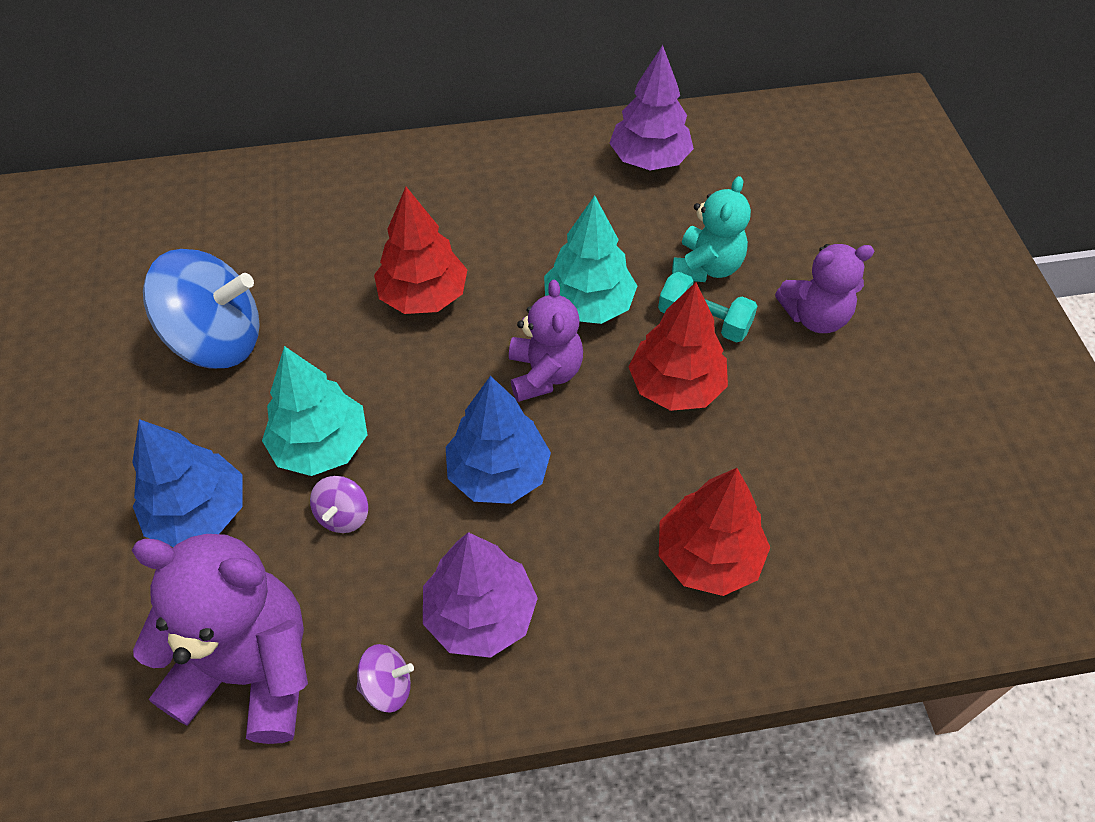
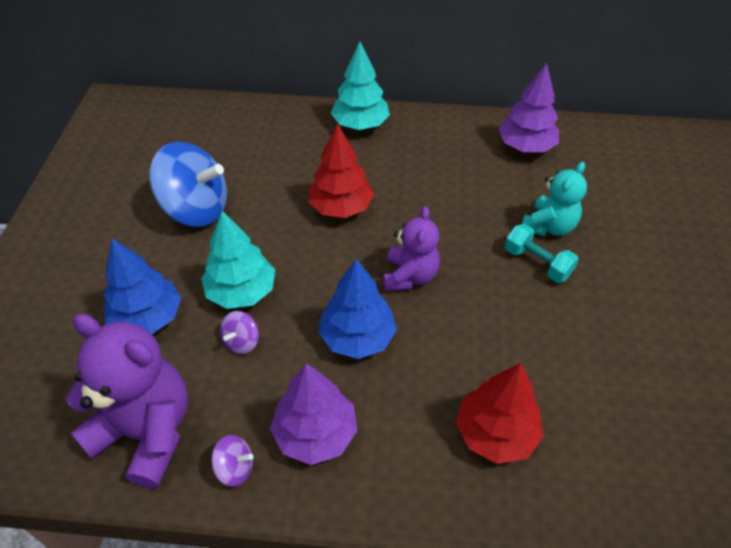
camera: 15 degrees right, 5 degrees down
turquoise tree [544,195,637,324] -> turquoise tree moved to [331,42,390,130]
red tree [629,282,728,411] -> none
purple teddy bear [775,244,874,333] -> none

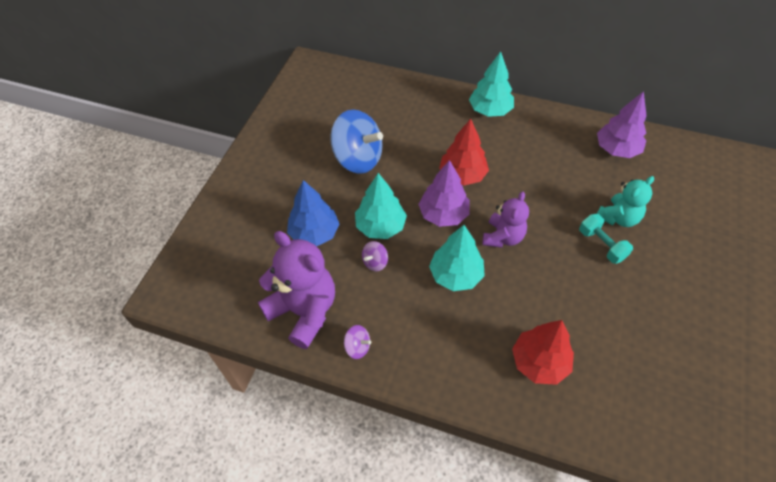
camera: 15 degrees right, 5 degrees up
purple tree [270,363,357,465] -> purple tree moved to [418,160,470,227]
blue tree [318,259,397,359] -> turquoise tree [429,225,485,291]

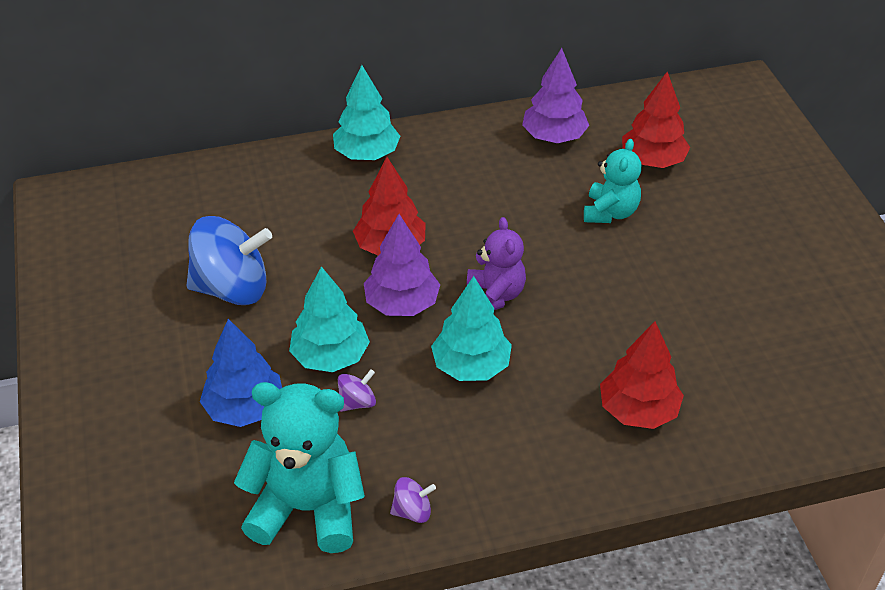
camera: 35 degrees left, 10 degrees down
purple teddy bear [258,231,335,349] -> turquoise teddy bear [234,382,365,553]
purple spinning top [362,241,388,271] -> purple spinning top turned 135 degrees counterclockwise [338,369,376,412]
turquoise dumbbell [579,214,633,264] -> none
none -> red tree [622,72,690,168]

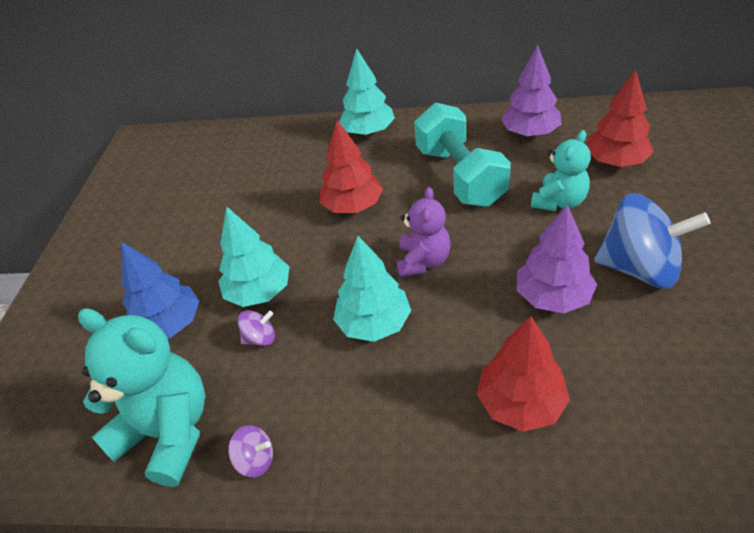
camera: 25 degrees right, 0 degrees up
blue spinning top [186,216,272,305] -> blue spinning top moved to [594,193,710,289]
purple tree [364,214,440,316] -> purple tree moved to [517,205,597,313]
none -> turquoise dumbbell [414,103,511,207]

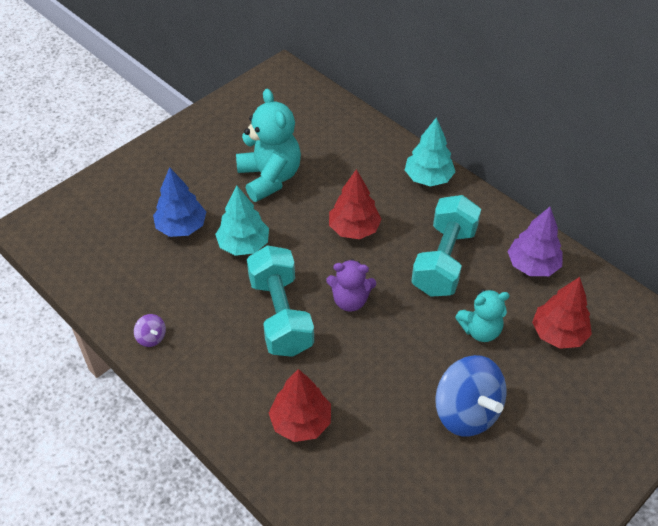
camera: 35 degrees right, 5 degrees up
turquoise teddy bear [78,308,205,487] -> turquoise teddy bear moved to [236,89,301,202]
purple spinning top [238,310,275,346] -> none
turquoise tree [333,236,411,342] -> turquoise dumbbell [247,245,314,357]
purple teddy bear [397,187,451,277] -> purple teddy bear turned 45 degrees clockwise [326,259,376,312]
purple tree [517,205,597,313] -> none

